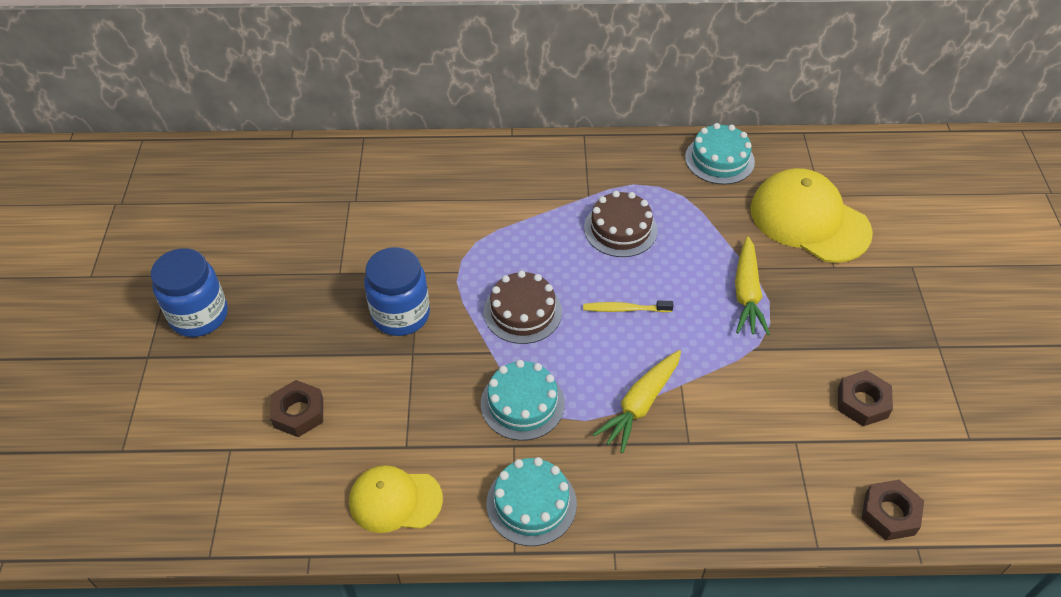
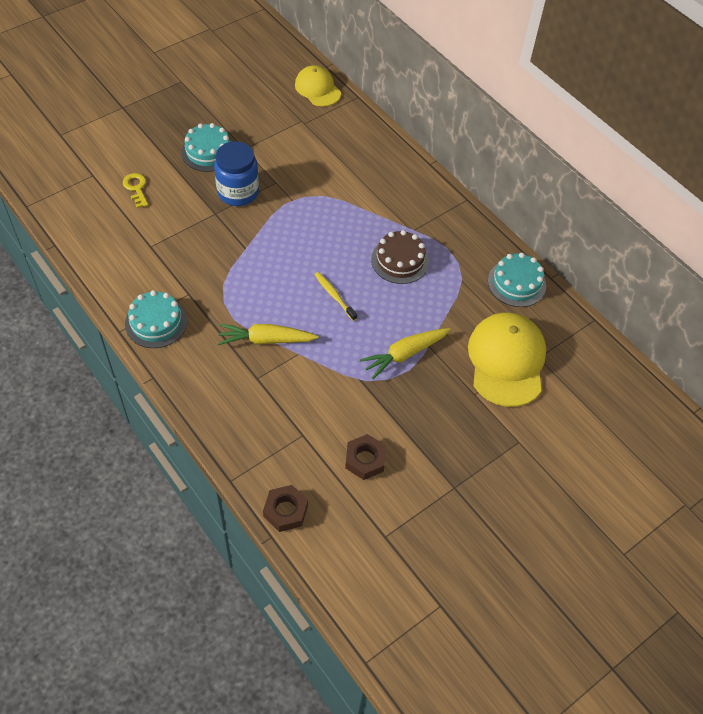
camera: 50 degrees right, 5 degrees up
blue jar [151,248,228,337] -> none
brown nut [270,380,323,437] -> yellow key [123,173,148,208]
yellow cap [349,465,443,533] -> yellow cap moved to [295,65,341,106]
turquoise cake [481,360,565,441] -> turquoise cake moved to [181,123,232,172]
brown cake [484,270,562,344] -> none

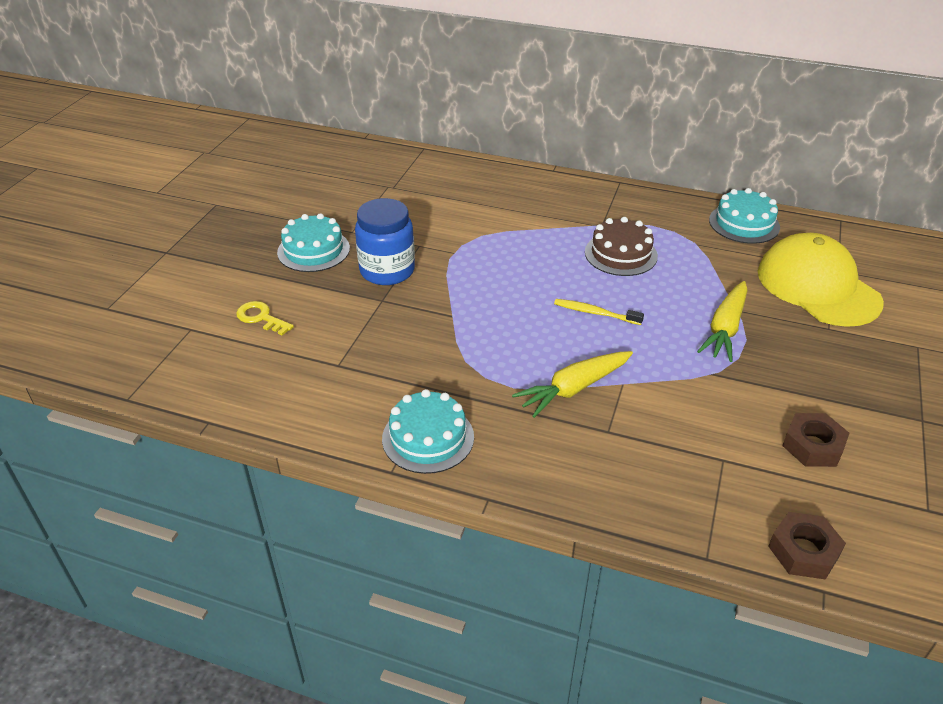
camera: 30 degrees left, 15 degrees down
yellow cap [295,65,341,106] -> none

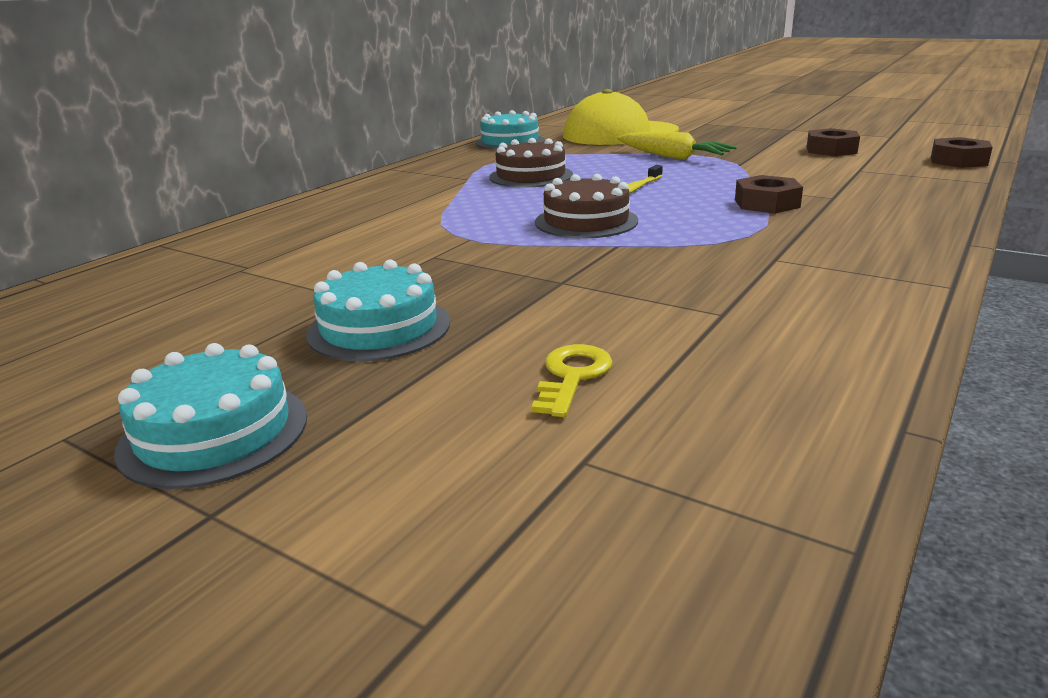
camera: 75 degrees left, 15 degrees down
yellow key [236,301,294,336] -> yellow key turned 150 degrees clockwise [531,344,613,417]
blue jar [355,198,415,285] -> none
turquoise cake [382,389,474,474] -> turquoise cake moved to [114,343,307,489]
yellow carrot [512,351,633,418] -> brown nut [735,175,803,214]
none -> brown cake [535,174,638,238]

